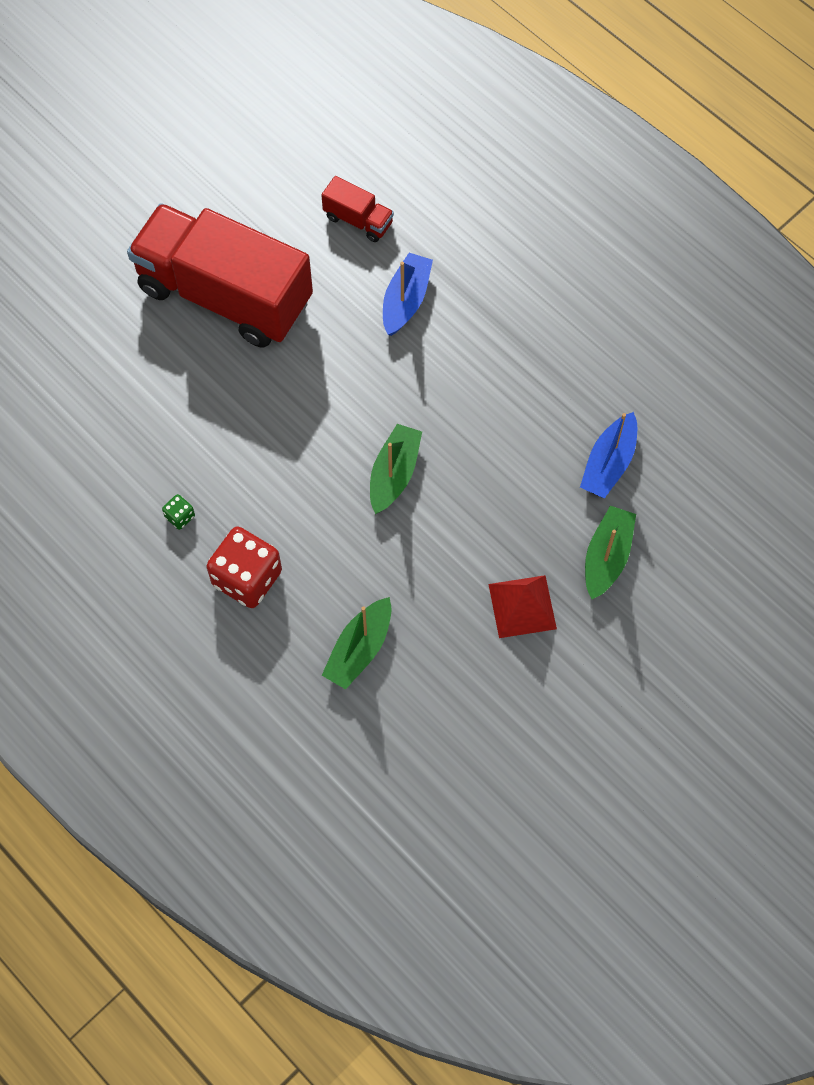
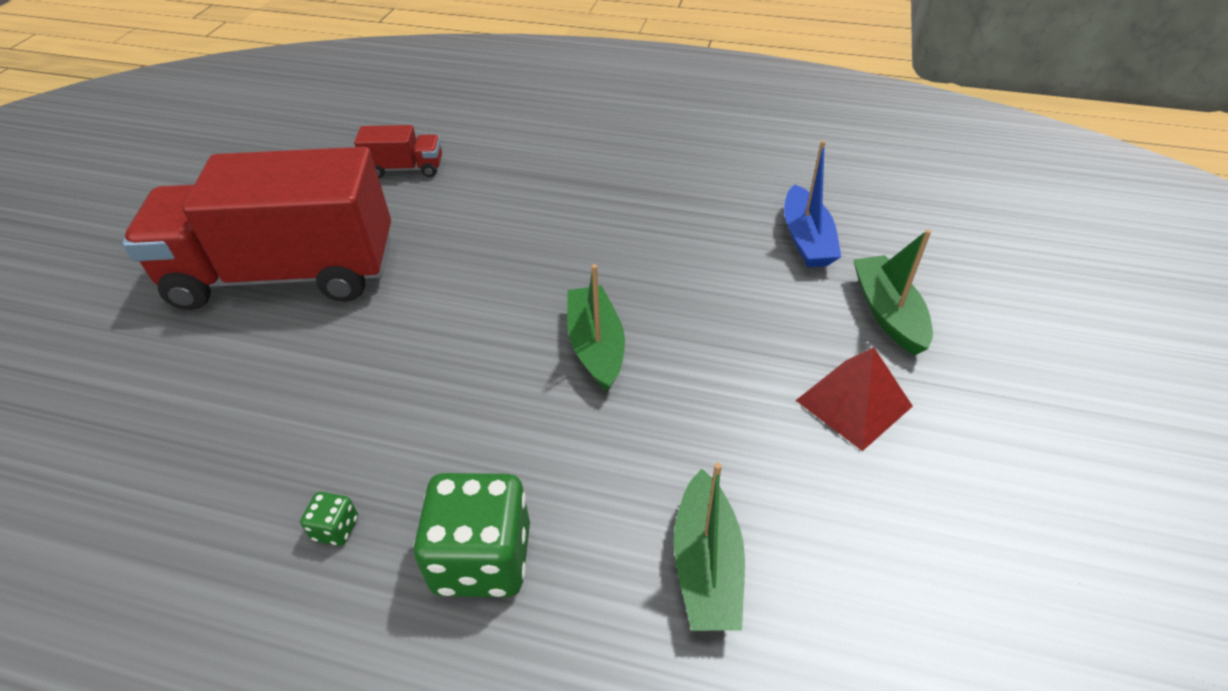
camera: 30 degrees left, 20 degrees down
red dice [206,526,282,608] -> green dice [413,473,530,597]
blue boat [383,253,433,336] -> none

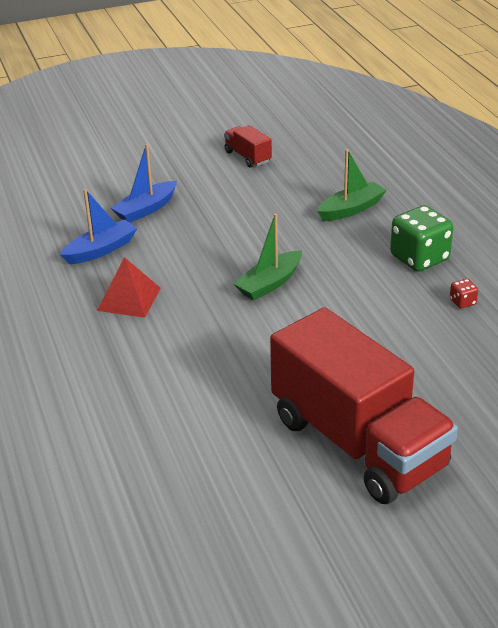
camera: 125 degrees left, 10 degrees down
green dice [300,492,358,546] -> red dice [450,279,478,309]
red truck [354,125,442,178] -> red truck moved to [224,125,272,168]
red pyramid [795,347,913,451] -> red pyramid moved to [97,257,161,318]
green boat [853,229,933,355] -> blue boat [111,144,177,223]

